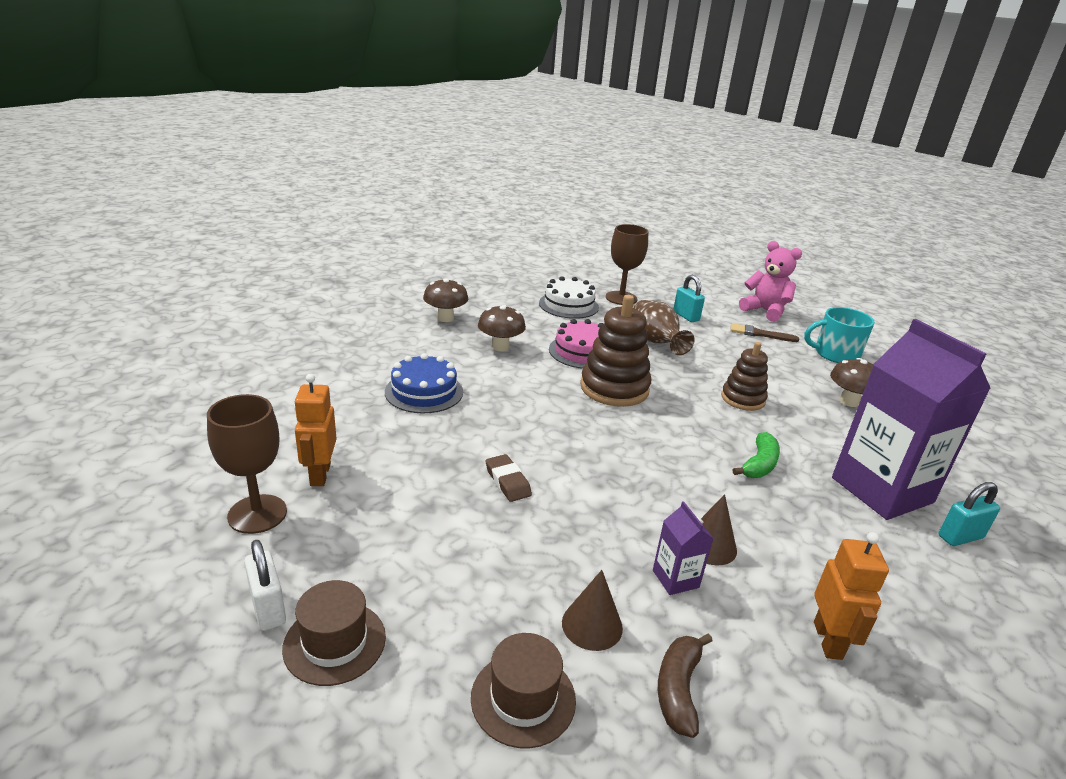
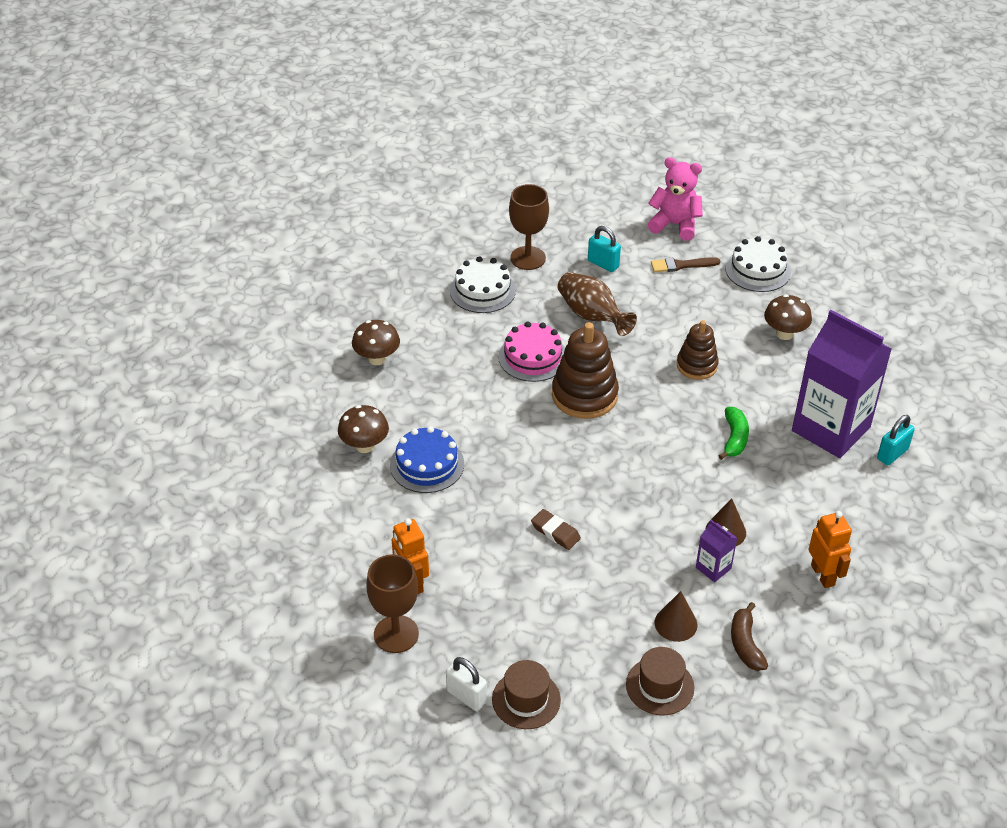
camera: 20 degrees left, 15 degrees up
brown mushroom [478,305,526,351] -> brown mushroom moved to [338,405,389,453]
turquoise mug [804,307,875,363] -> white cake [725,236,791,292]

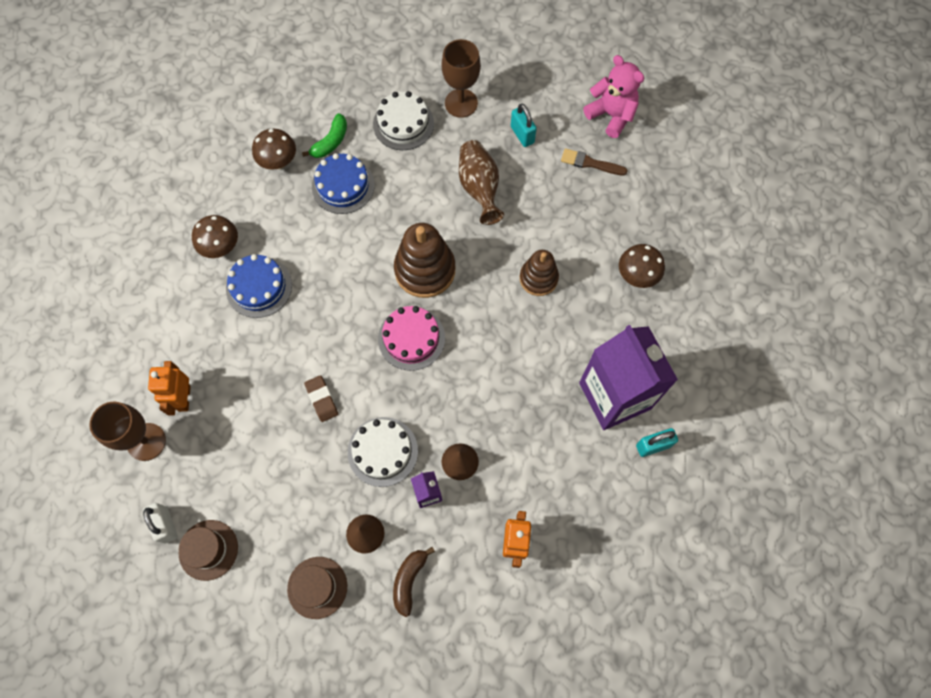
camera: 25 degrees right, 25 degrees up
pink cake [498,321,565,382] -> pink cake moved to [378,306,445,371]
green banana [718,407,749,460] -> green banana moved to [302,113,347,158]
white cake [725,236,791,292] -> white cake moved to [348,417,418,487]
none -> blue cake [312,153,375,214]

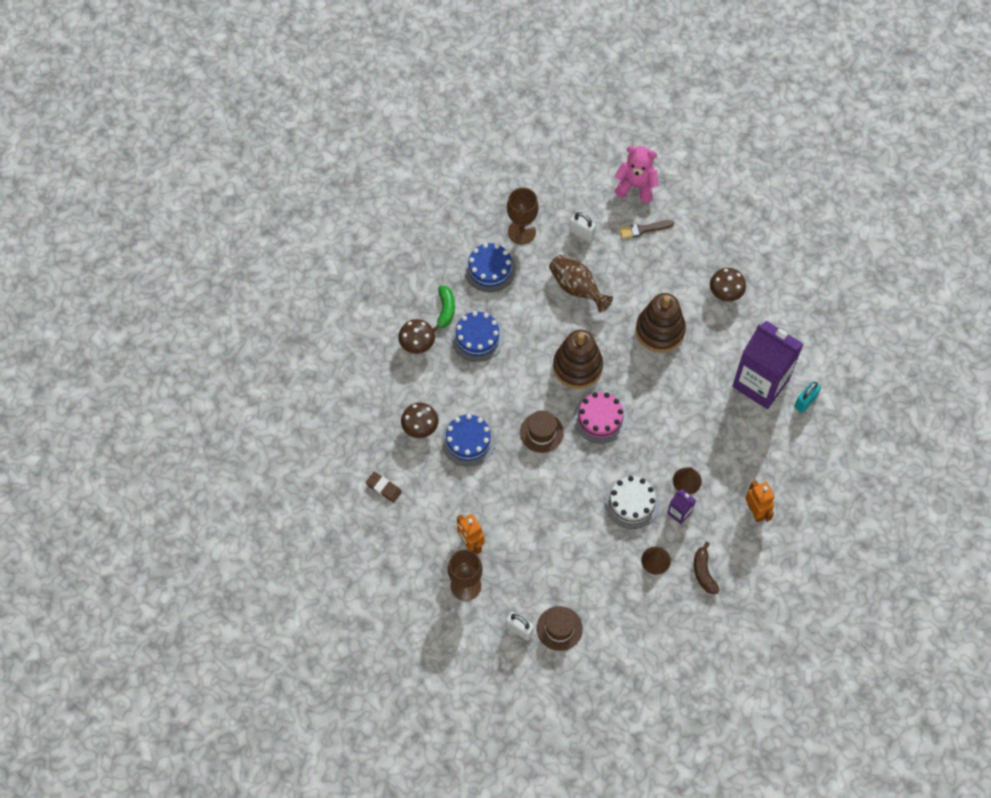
camera: 30 degrees left, 5 degrees down
brown hat [287,557,347,619] -> brown hat moved to [520,410,564,453]
brown eraser [304,375,338,422] -> brown eraser moved to [366,472,402,503]
white cake [373,91,434,150] -> blue cake [464,243,516,292]
turquoise padlock [511,104,537,147] -> white padlock [569,212,596,242]
brown stacking toy [520,250,559,296] -> brown stacking toy [636,293,686,352], size x1.58

